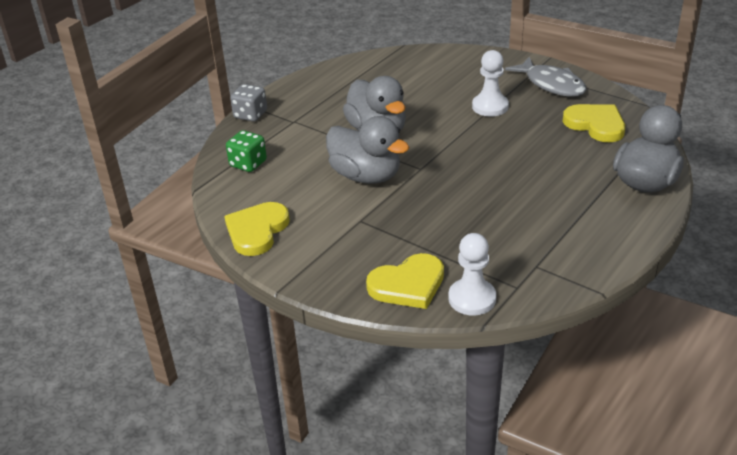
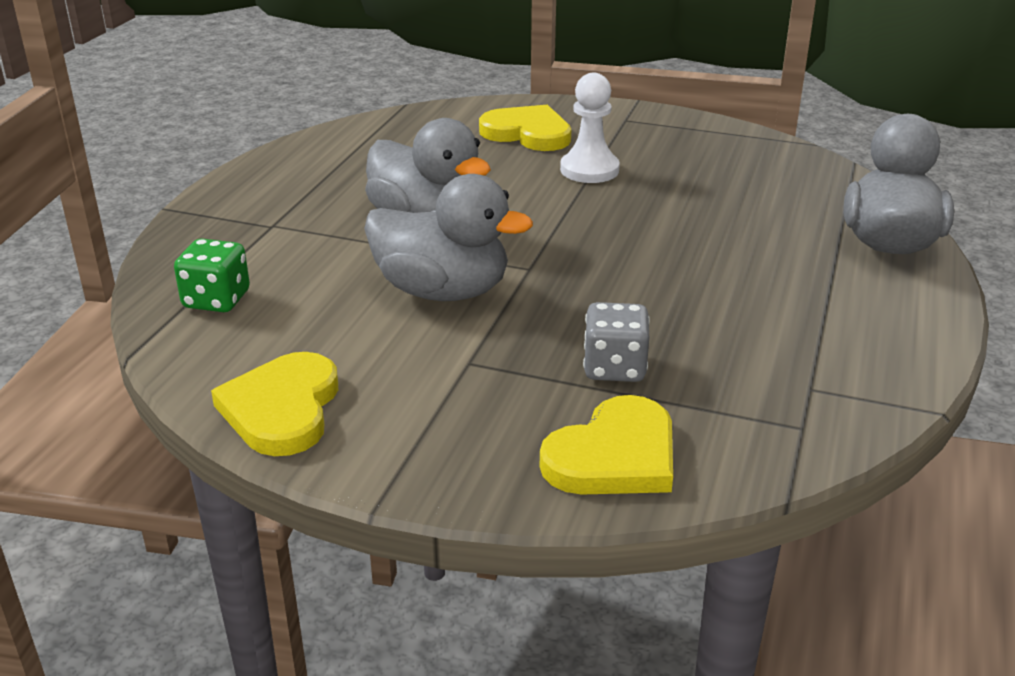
camera: 20 degrees left, 5 degrees down
grey dice [230,84,267,122] -> grey dice moved to [583,302,650,382]
white pawn [448,233,496,316] -> none
grey fish [505,57,586,97] -> none
yellow heart [563,104,625,142] -> yellow heart moved to [479,105,571,151]

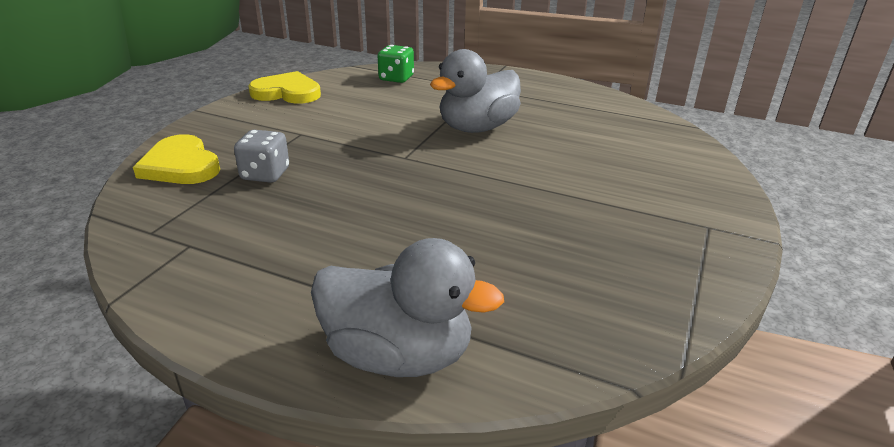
camera: 95 degrees right, 0 degrees up
grey duck [364,174,533,301] -> none
yellow heart [479,105,571,151] -> none
white pawn [560,73,620,183] -> none

